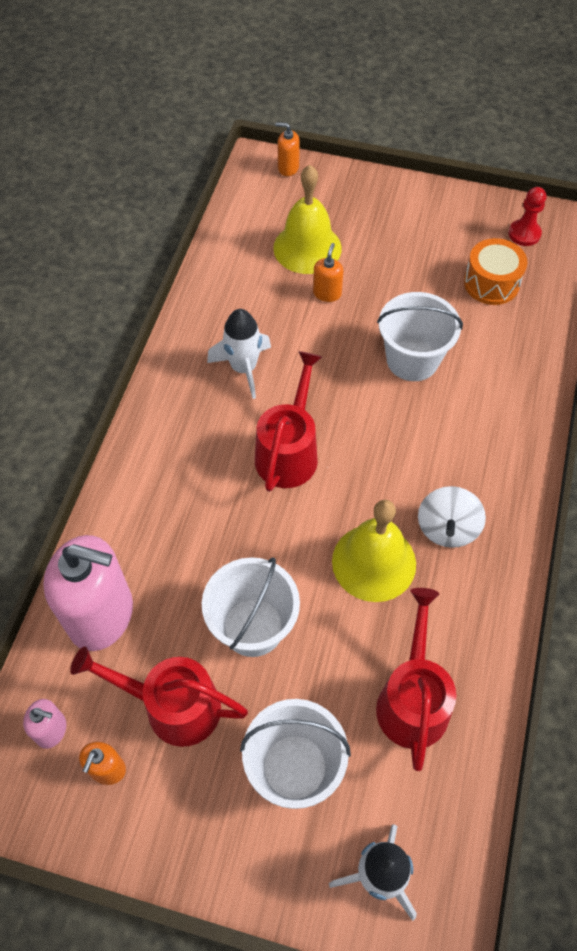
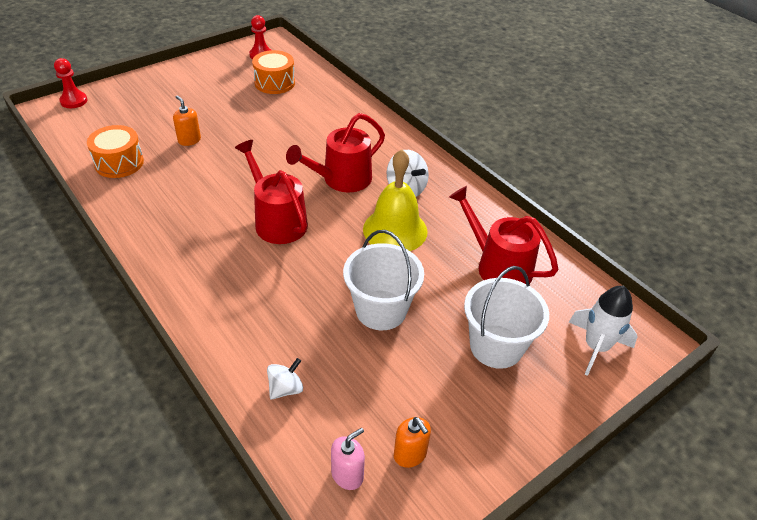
camera: 55 degrees left, 15 degrees down
pink soap dispenser [43,535,133,651] -> white spinning top [267,358,303,400]
red watering can [70,646,248,747] -> red watering can moved to [286,113,385,192]
white rocket [207,309,271,399] -> none
yellow bell [273,165,342,274] -> none
orange soap dispenser [275,122,300,176] -> red pawn [54,58,87,108]
white bucket [377,292,463,381] -> none
none -> orange drum [87,125,144,178]

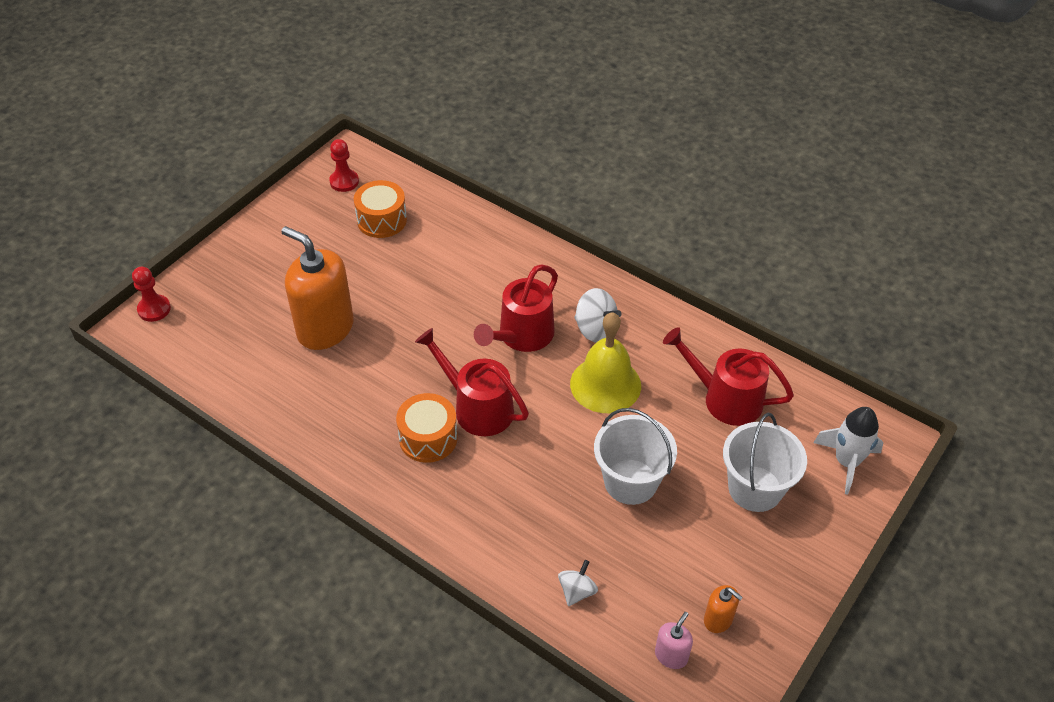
camera: 15 degrees left, 5 degrees up
orange drum [87,125,144,178] -> orange drum moved to [396,393,458,463]
orange soap dispenser [173,95,201,146] -> orange soap dispenser [281,226,354,350], size x2.26

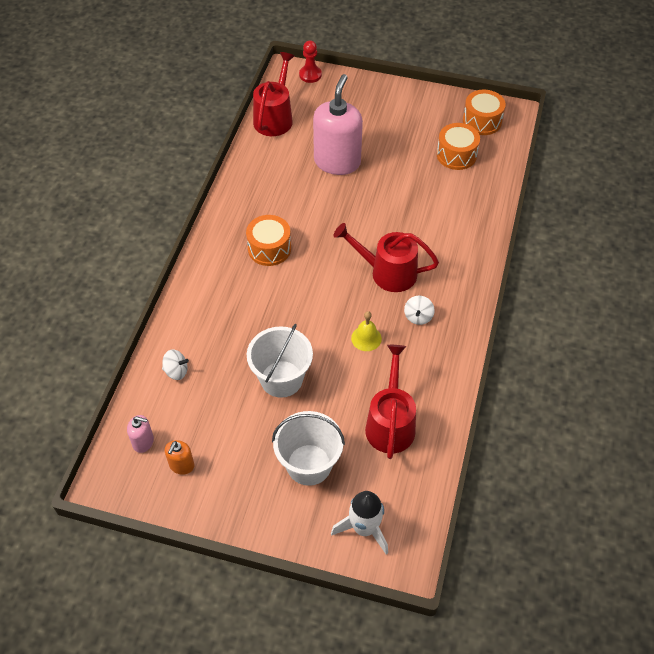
camera: 70 degrees right, 5 degrees up
orange soap dispenser [281,226,354,350] -> pink soap dispenser [313,74,363,175]
red pawn [329,139,359,192] -> orange drum [463,90,506,135]
red watering can [415,328,529,436] -> red watering can moved to [253,52,295,136]
yellow bell [570,312,641,413] -> yellow bell [351,311,382,351], size x0.52
white spinning top [574,288,622,343] -> white spinning top [404,296,435,325], size x0.66

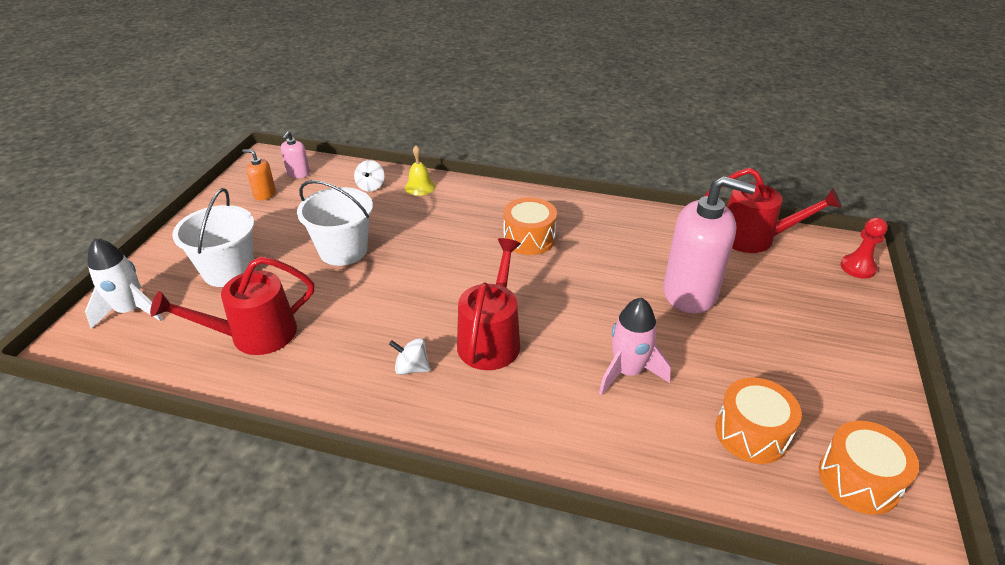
camera: 90 degrees right, 15 degrees down
yellow bell [351,311,382,351] -> yellow bell moved to [405,145,435,196]
red watering can [365,345,416,459] -> red watering can turned 150 degrees clockwise [150,257,314,355]
none -> pink rocket [599,297,671,395]

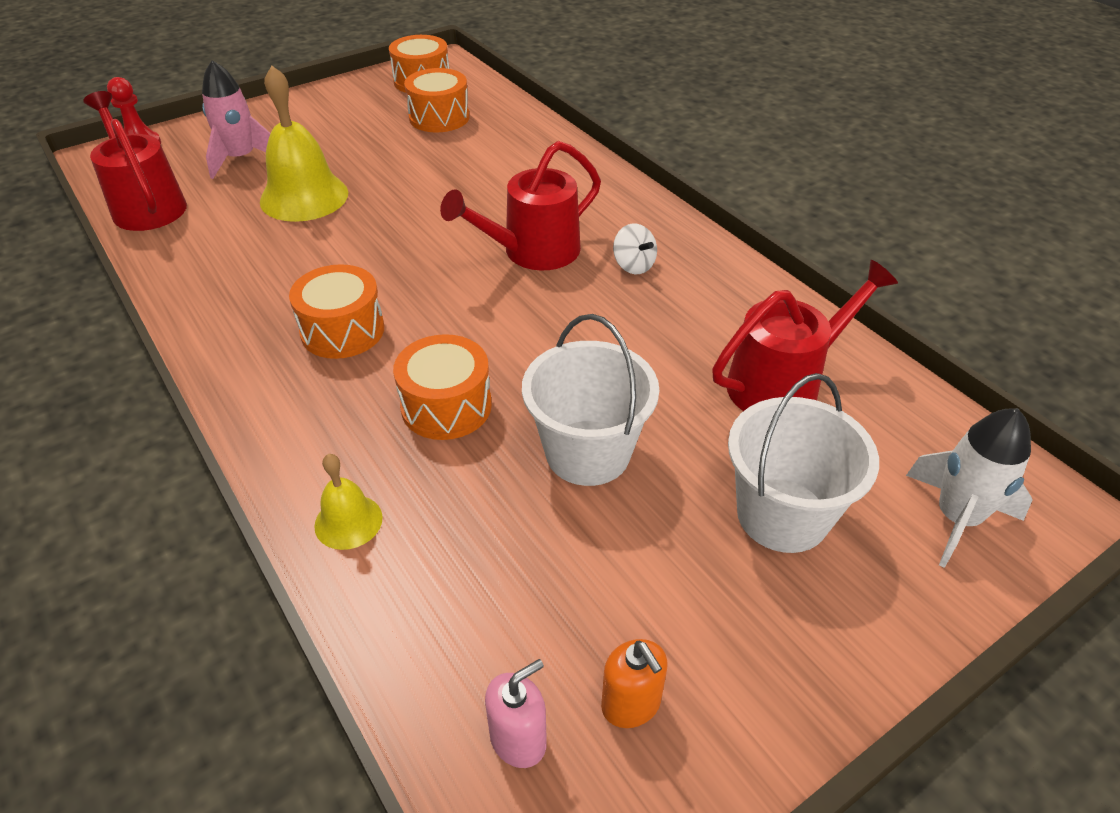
camera: 140 degrees left, 5 degrees up
red watering can [150,257,314,355] -> red watering can turned 45 degrees counterclockwise [712,260,898,411]
white spinning top [354,160,384,192] -> none
pink rocket [599,297,671,395] -> pink rocket moved to [202,60,271,179]
pink soap dispenser [663,176,756,314] -> yellow bell [260,66,348,222]
none -> orange drum [393,334,492,440]

